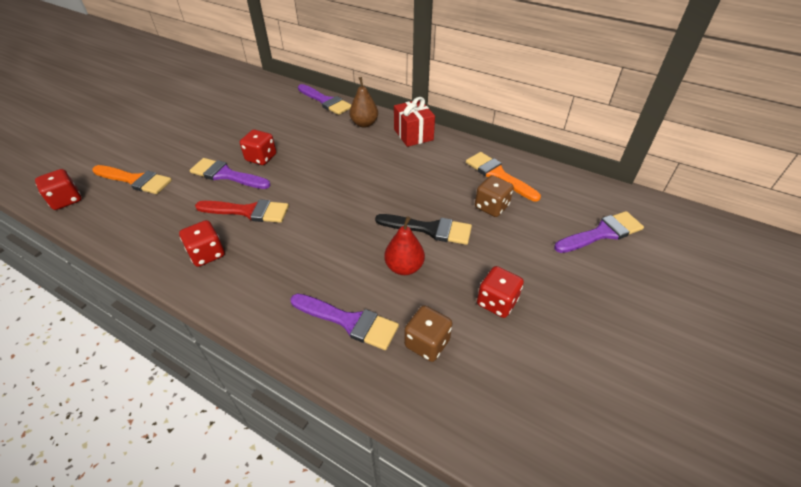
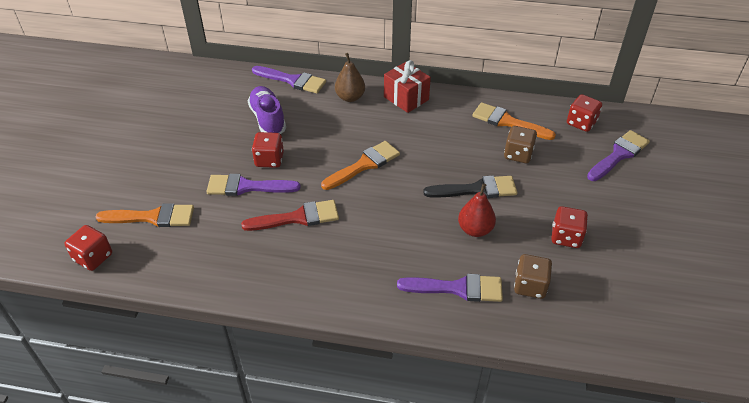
camera: 20 degrees left, 0 degrees up
red dice [179,220,225,267] -> red dice moved to [567,94,602,132]
none -> purple shoe [248,86,286,134]
none -> orange brush [321,141,400,190]

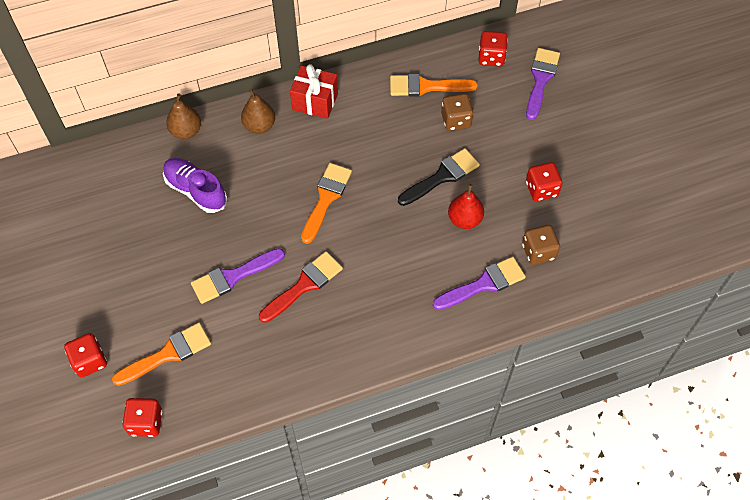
camera: 30 degrees left, 15 degrees up
purple brush [252,66,326,93] -> brown pear [166,93,201,139]
red dice [252,132,284,168] -> red dice moved to [64,333,107,378]

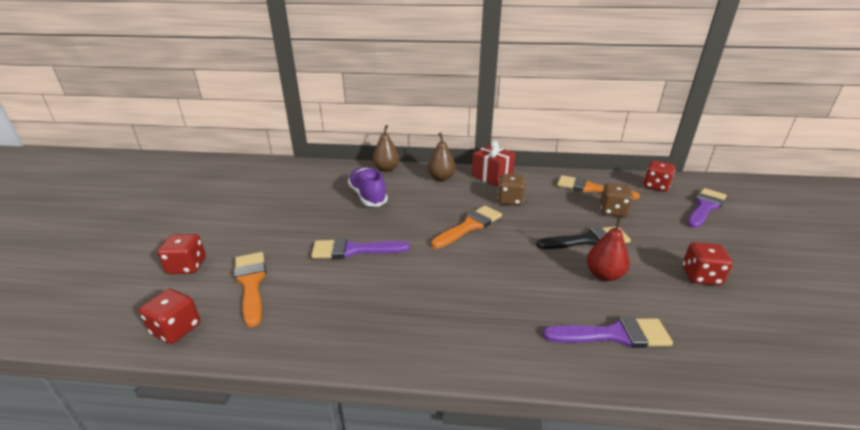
camera: 25 degrees right, 30 degrees down
orange brush [112,323,211,386] -> orange brush turned 105 degrees counterclockwise [234,252,266,327]
red brush [259,251,343,323] -> none
brown dice [522,225,560,265] -> brown dice moved to [498,174,525,206]

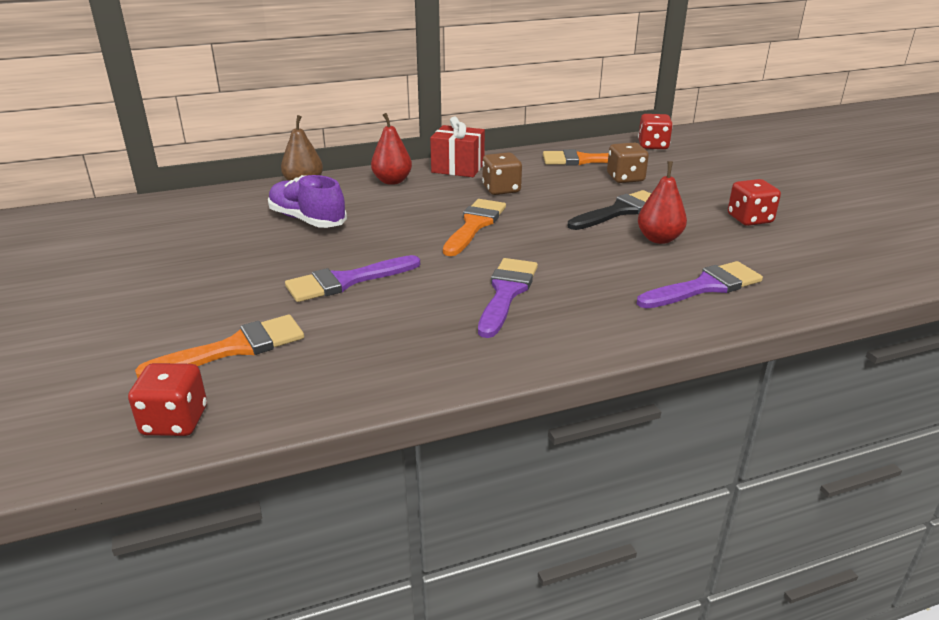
camera: 25 degrees left, 0 degrees up
red dice [157,234,206,274] -> none
orange brush [234,252,266,327] -> orange brush turned 105 degrees clockwise [135,315,304,378]
brown pear [428,133,456,181] -> red pear [371,113,412,185]
purple brush [687,188,727,228] -> purple brush moved to [478,258,538,338]

